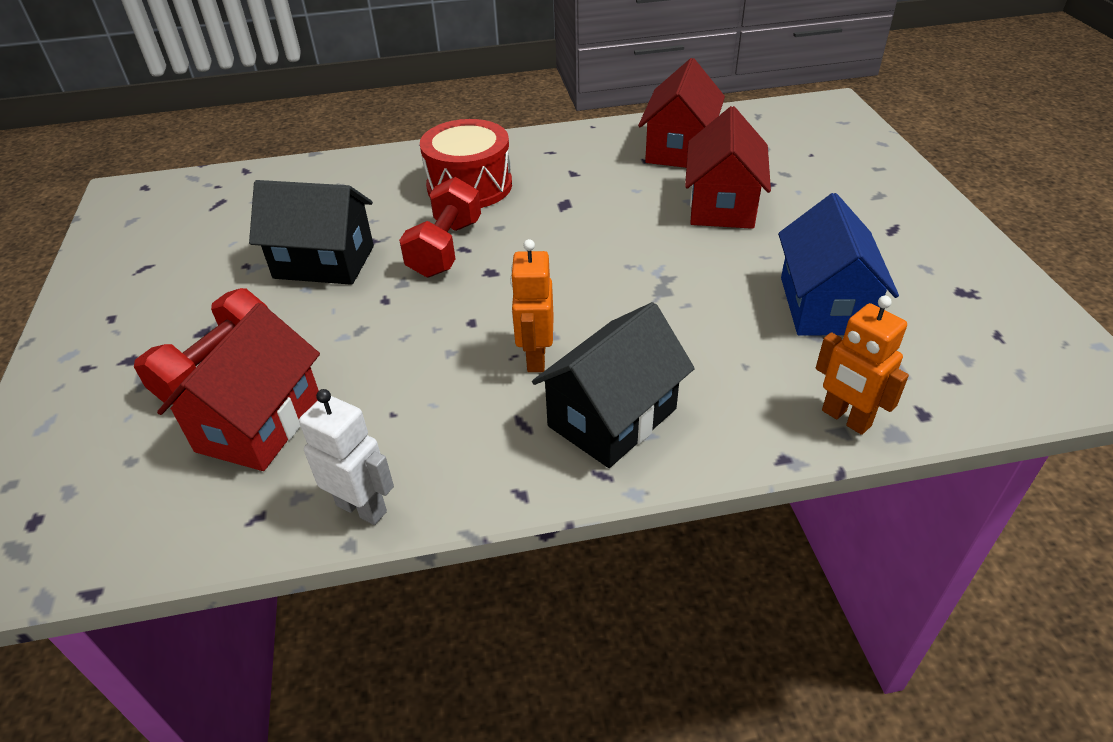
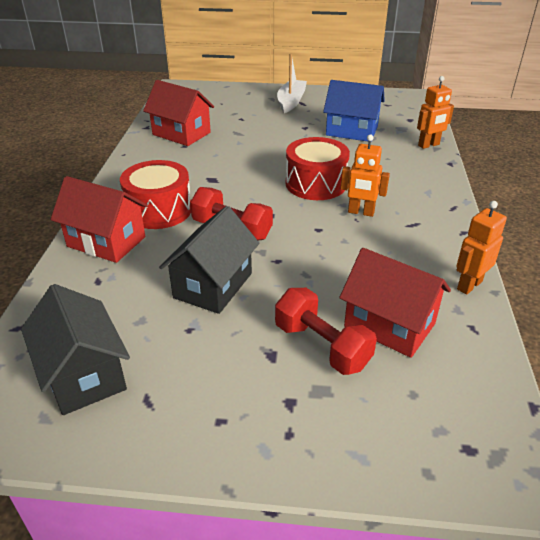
camera: 75 degrees left, 5 degrees down
white robot [299,389,394,525] -> orange robot [456,201,507,294]
black house [532,302,695,468] -> black house moved to [21,284,130,415]
red house [685,106,771,229] -> red house moved to [51,176,148,263]
none -> white boat [277,54,307,113]
none -> red drum [286,137,350,200]

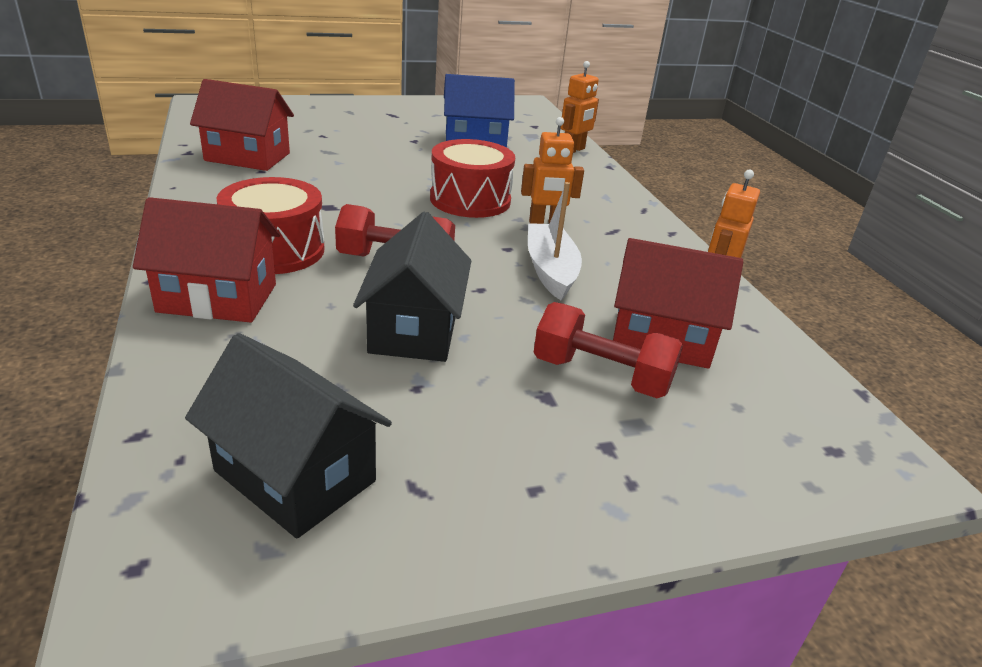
camera: 25 degrees left, 5 degrees down
white boat [277,54,307,113] -> white boat moved to [528,182,582,300]

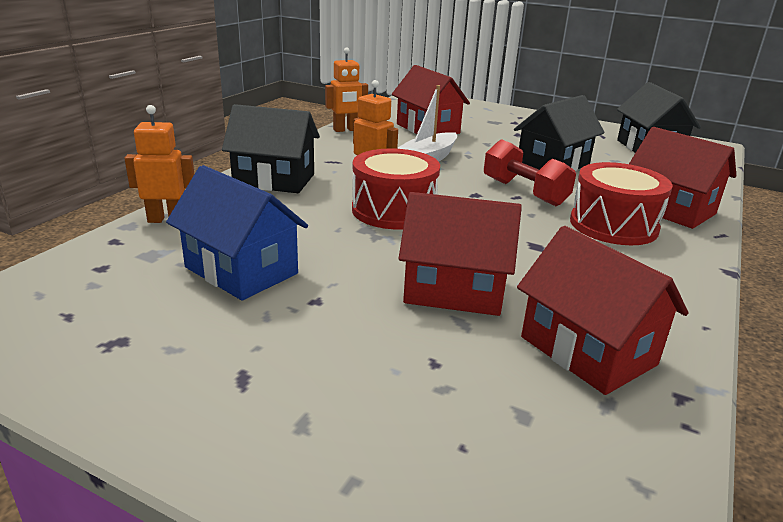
camera: 135 degrees left, 5 degrees down
red dumbbell [534,302,683,398] -> none
none -> black house [222,104,320,193]
none -> red house [399,192,522,316]

